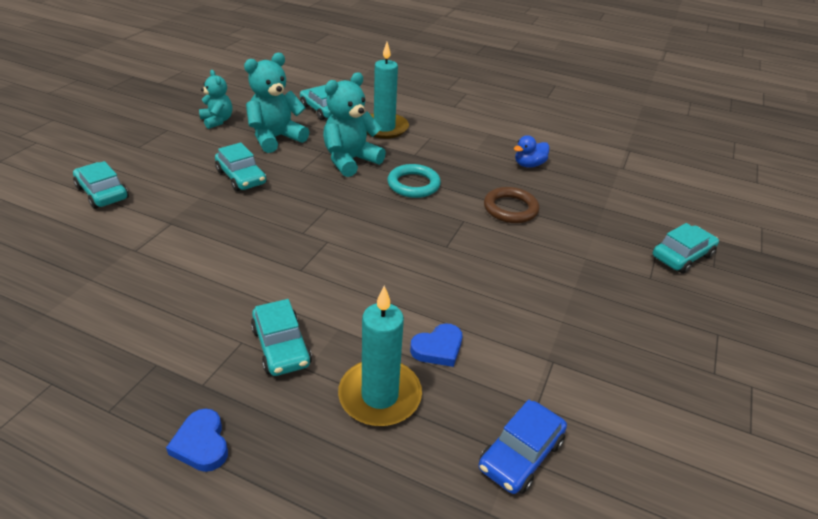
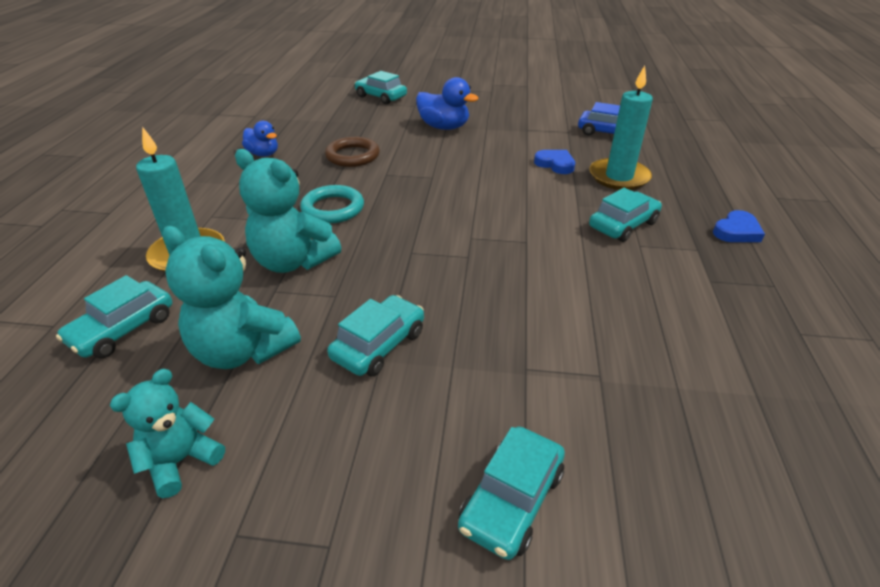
camera: 105 degrees left, 0 degrees up
none -> blue duck [416,77,478,130]

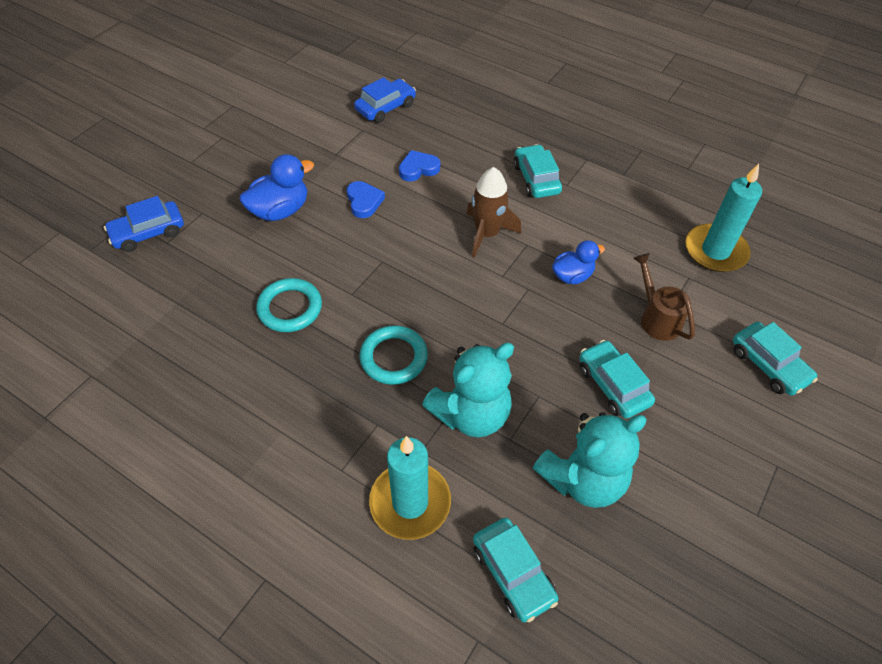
camera: 65 degrees left, 15 degrees up
turquoise teddy bear [110,369,225,498] -> none
blue duck [242,121,278,157] -> blue duck moved to [552,240,605,284]
brown ring [325,137,380,167] -> turquoise ring [256,278,322,332]
turquoise car [354,71,407,104] -> blue car [104,196,184,252]
turquoise candle [589,65,653,190] -> turquoise candle moved to [685,164,762,272]
blue heart [713,210,765,242] -> blue heart moved to [347,181,385,218]
none -> brown rocket [467,167,521,258]
none -> brown watering can [633,253,695,341]

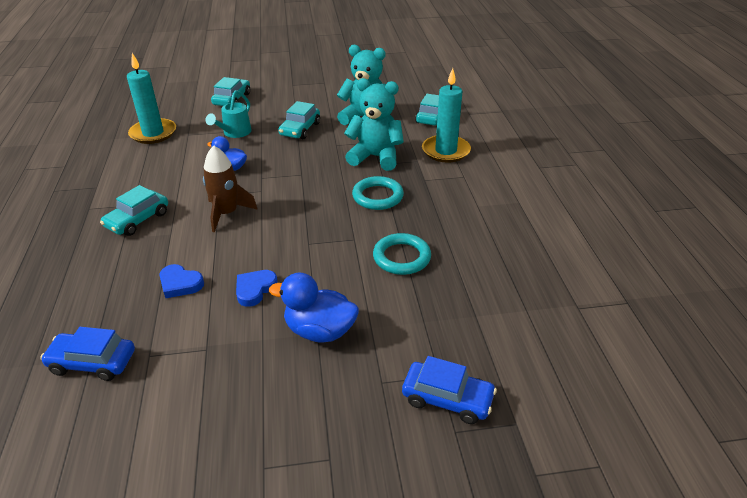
camera: 130 degrees left, 15 degrees down
brown watering can [633,253,695,341] -> turquoise watering can [205,90,252,138]

